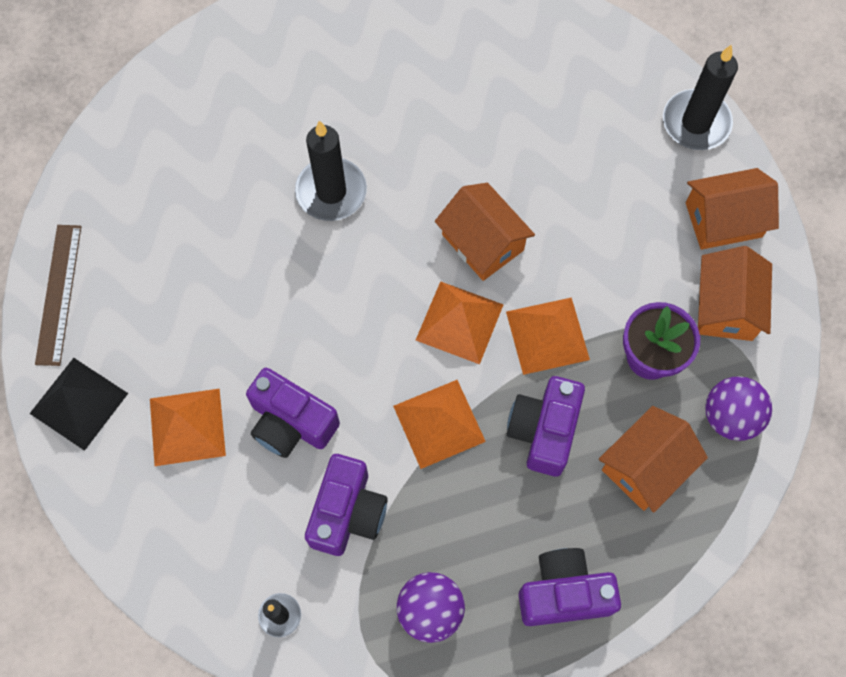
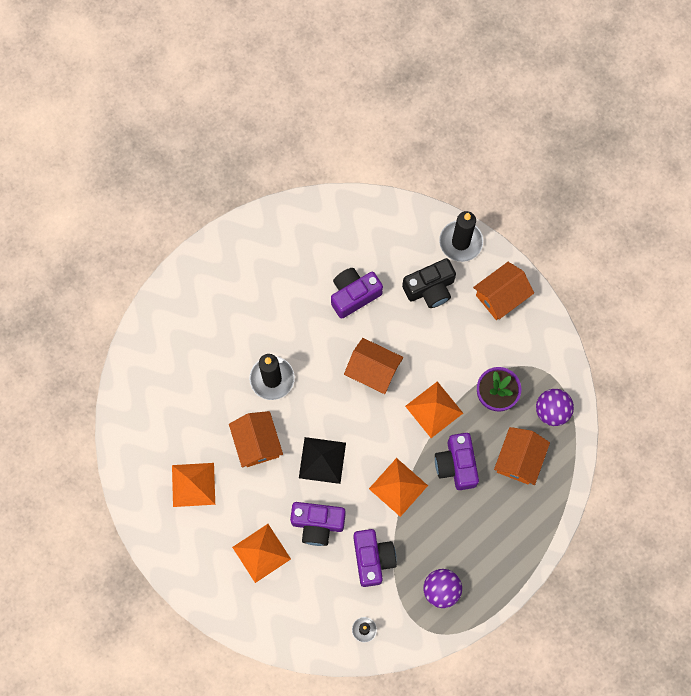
camera: 25 degrees left, 5 degrees up
black pyramid [29,358,128,451] -> black pyramid moved to [299,437,346,484]
brown ruler [35,225,82,366] -> none
orange pyramid [416,281,504,364] -> orange pyramid moved to [172,463,215,507]
purple camera [519,548,621,626] -> purple camera moved to [331,268,383,319]
orange house [698,246,772,341] -> orange house moved to [229,411,283,467]
none -> black camera [402,258,456,308]

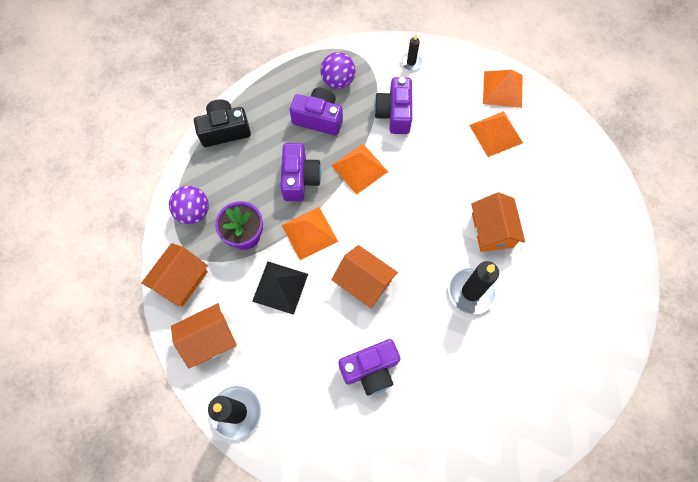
camera: 170 degrees left, 5 degrees down
orange pyramid [172,463,215,507] -> orange pyramid moved to [483,70,523,108]
purple camera [290,502,345,546] -> purple camera moved to [290,88,343,136]
black pyramid [299,437,346,484] -> black pyramid moved to [252,262,308,315]
black camera [402,258,456,308] -> black camera moved to [194,99,251,147]
orange house [494,427,550,485] -> orange house moved to [141,243,208,307]

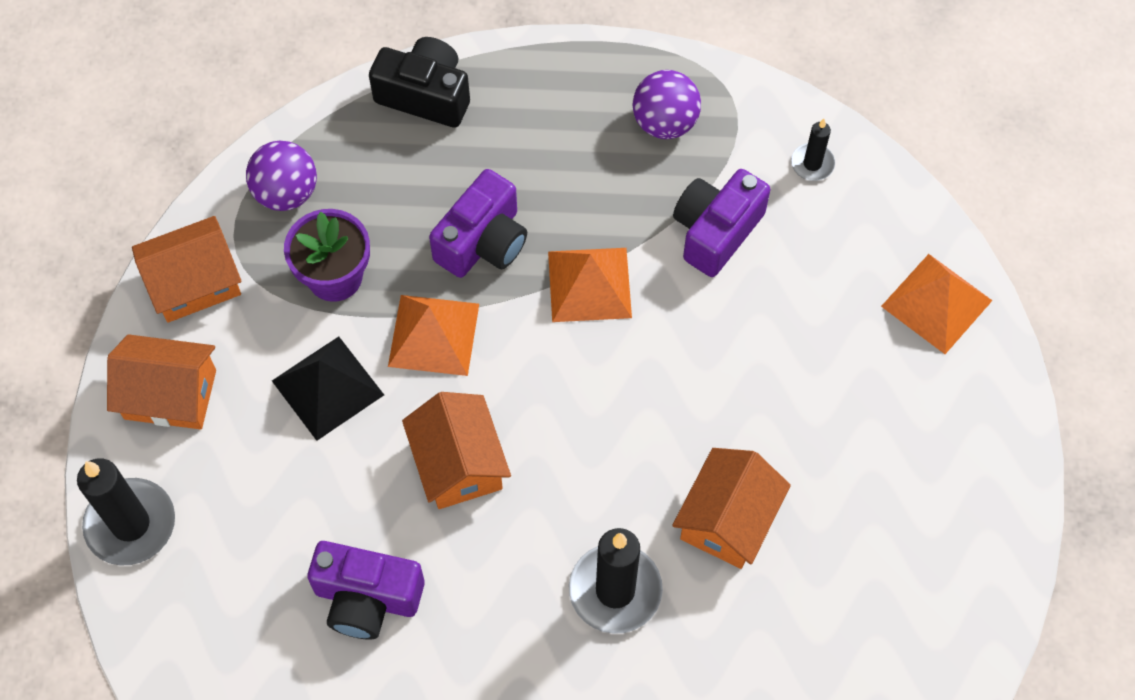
camera: 35 degrees right, 5 degrees down
purple camera [290,88,343,136] -> none
orange pyramid [469,111,523,157] -> none

